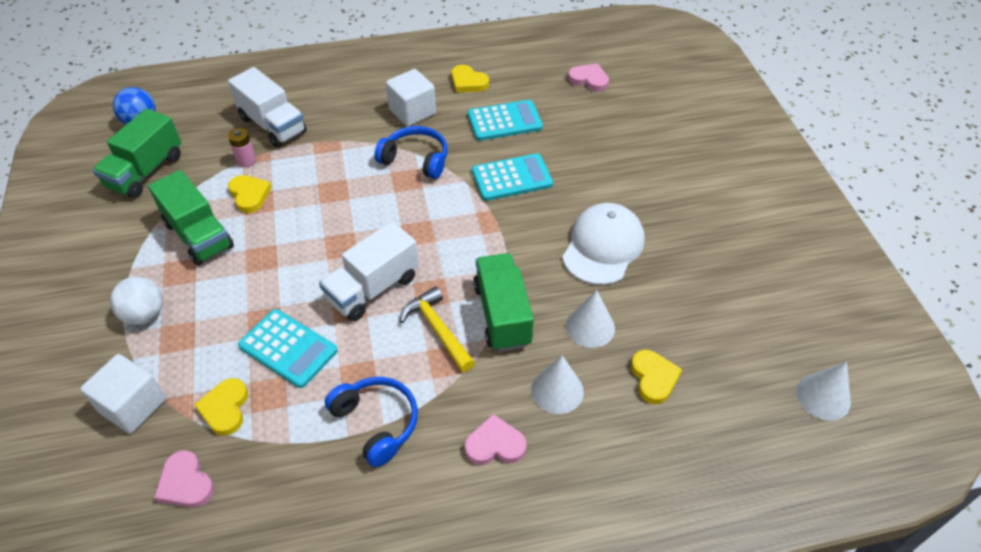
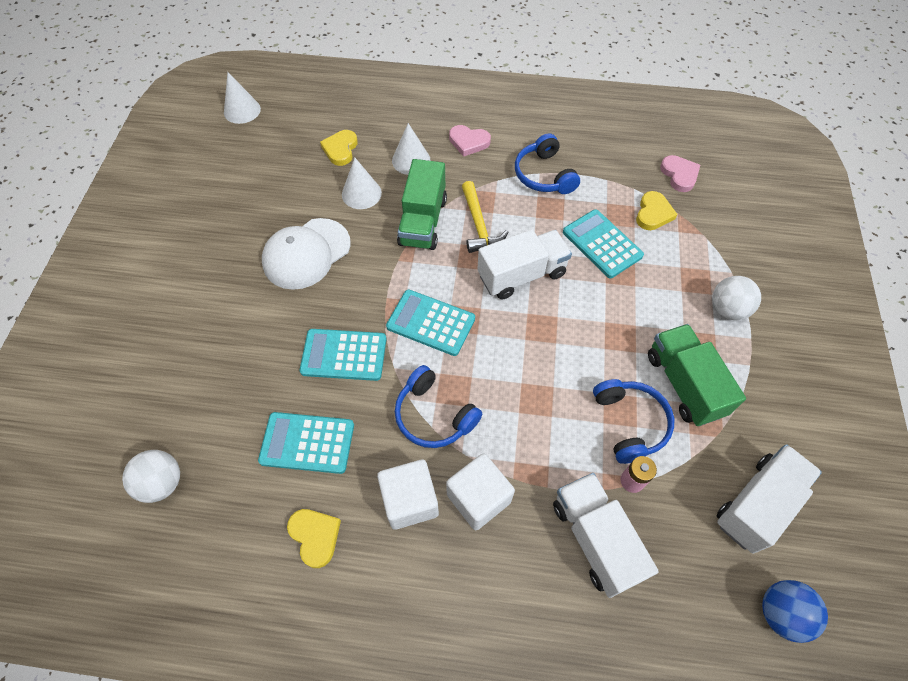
camera: 160 degrees left, 10 degrees up
white cube [80,354,166,433] -> white cube moved to [446,453,515,530]
green truck [92,109,181,198] -> white truck [717,444,822,554]
yellow heart [228,175,272,213] -> blue headphones [593,379,674,464]
pink heart [568,63,609,92] -> white ball [122,450,180,503]
none -> turquoise calculator [386,290,475,356]

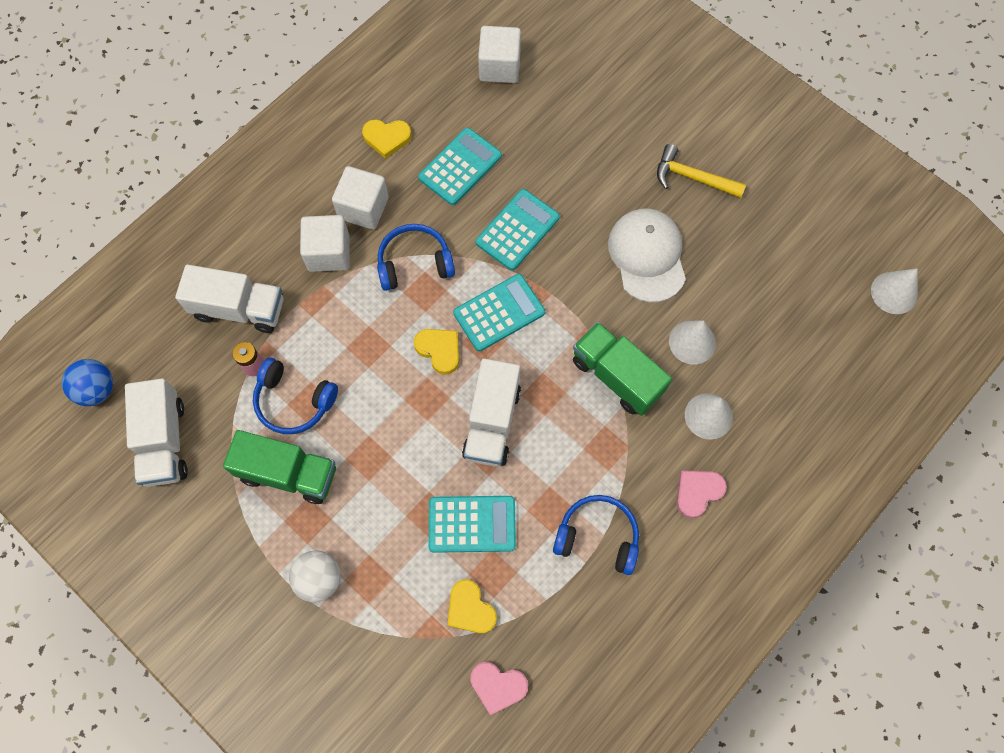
camera: 125 degrees right, 10 degrees up
white ball [122,450,180,503] -> white cube [478,26,521,83]
yellow heart [320,130,358,166] -> yellow heart moved to [414,329,459,375]
yellow hammer [462,181,508,253] -> yellow hammer moved to [657,144,746,198]

